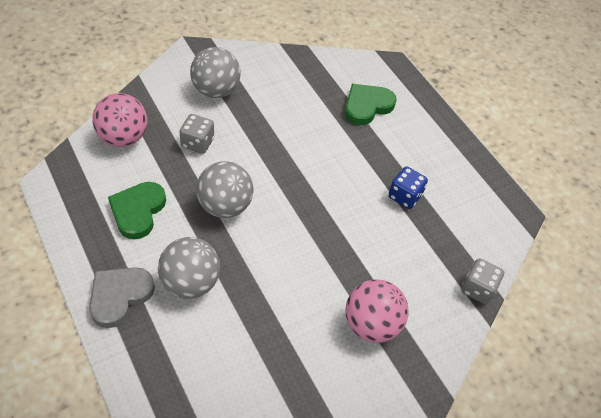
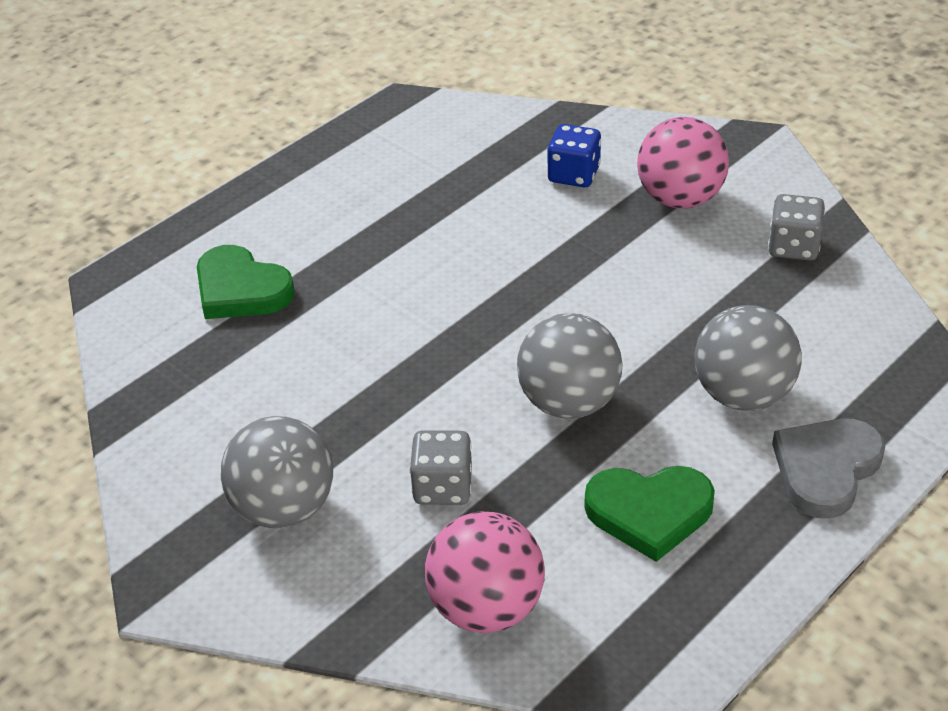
camera: 100 degrees left, 10 degrees down
grey heart [89,267,155,328] -> grey heart turned 105 degrees clockwise [772,419,885,518]
blue dice [389,166,428,209] -> blue dice moved to [547,124,601,187]
grey dice [461,258,504,304] -> grey dice moved to [768,194,825,261]

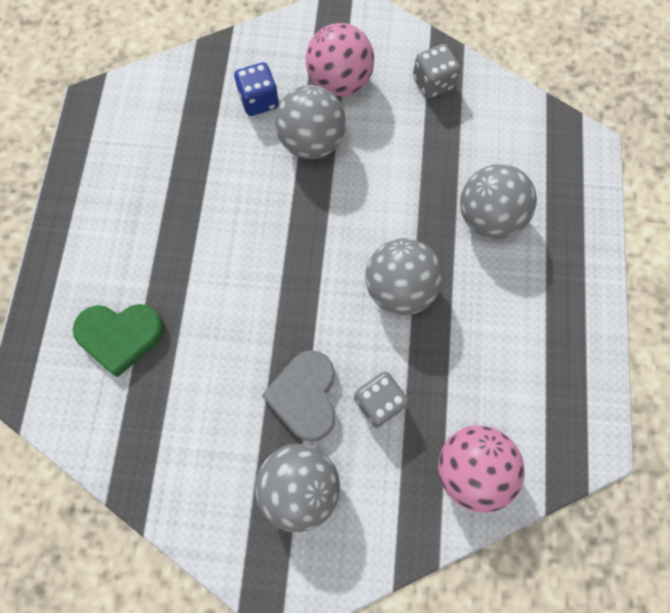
camera: 40 degrees left, 30 degrees up
green heart [584,466,715,562] -> none
grey heart [772,419,885,518] -> grey heart moved to [261,350,336,442]
none -> grey ball [275,85,346,159]

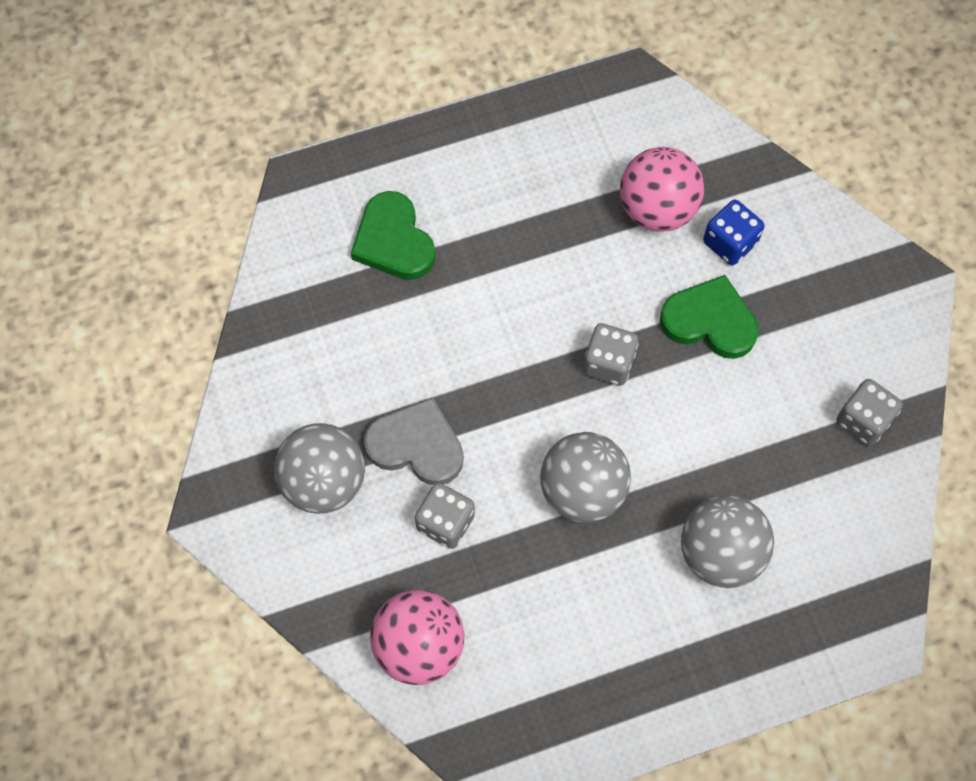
camera: 65 degrees right, 5 degrees down
grey heart [261,350,336,442] -> grey heart turned 45 degrees clockwise [364,397,464,485]
grey ball [275,85,346,159] -> green heart [660,275,759,359]
pink ball [306,23,374,97] -> pink ball moved to [620,147,704,232]
none -> grey dice [583,323,638,385]

